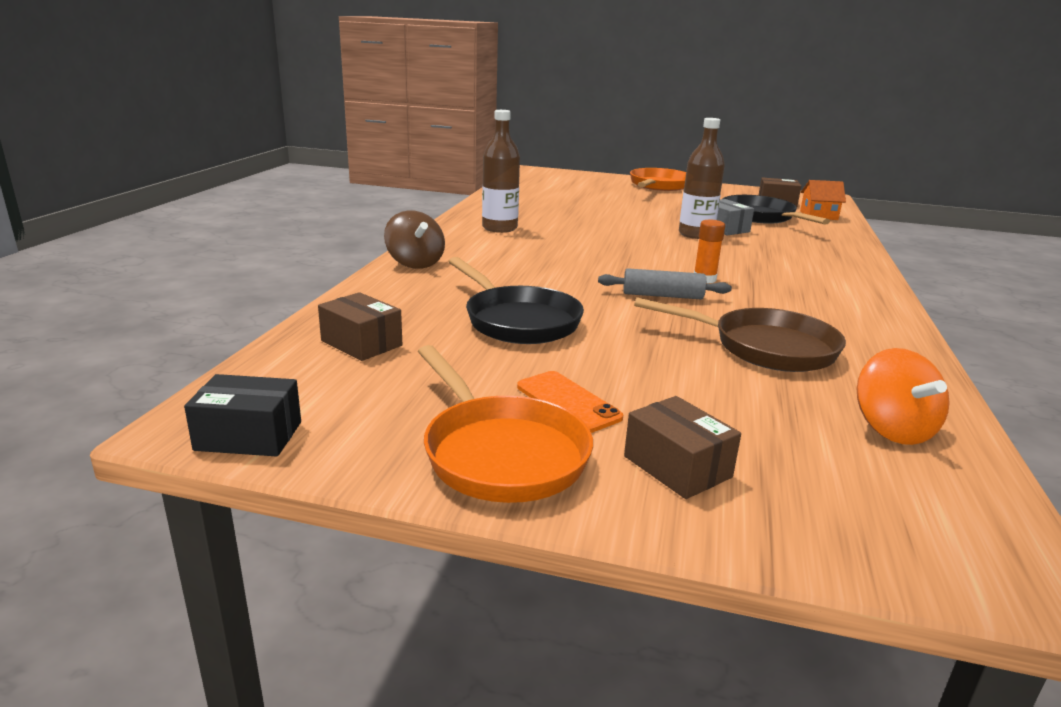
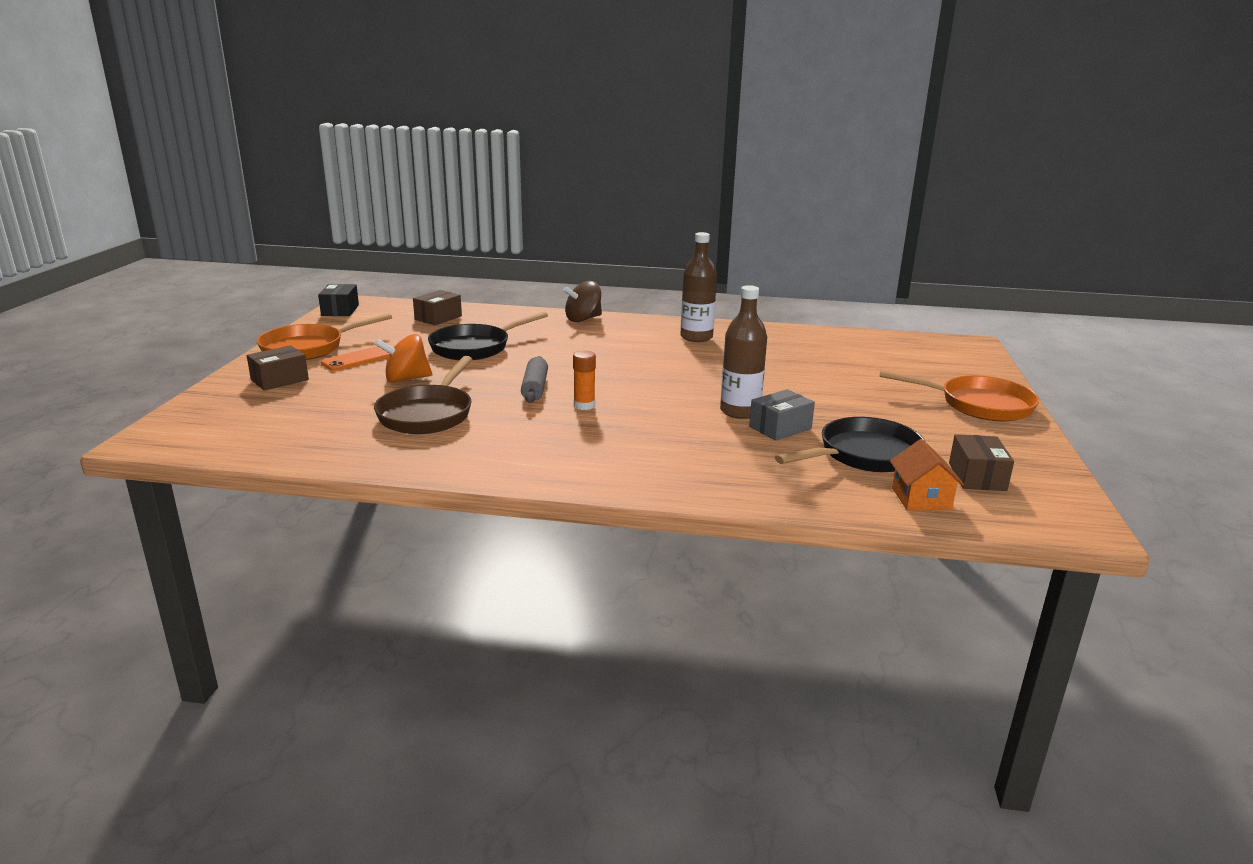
camera: 85 degrees right, 0 degrees up
orange spinning top [857,348,950,445] -> orange spinning top moved to [375,334,432,383]

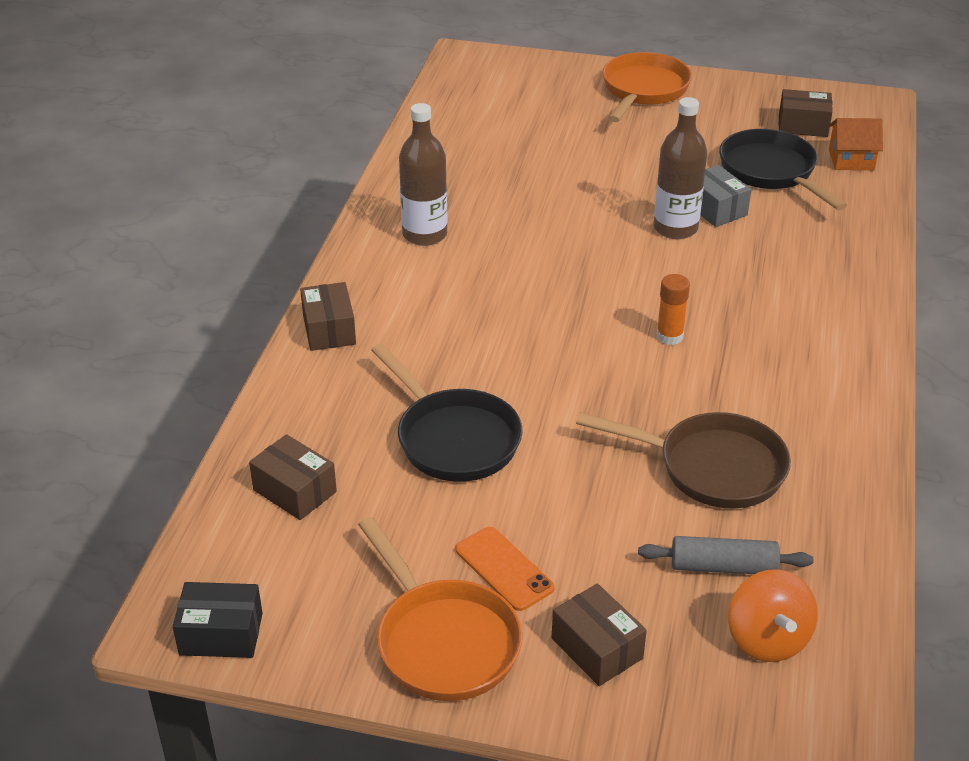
camera: 85 degrees left, 15 degrees up
orange spinning top [375,334,432,383] -> orange spinning top moved to [728,569,818,662]
grey rolling pin [521,356,548,403] -> grey rolling pin moved to [638,536,813,574]
brown spinning top [563,281,602,322] -> brown box [300,282,356,351]

